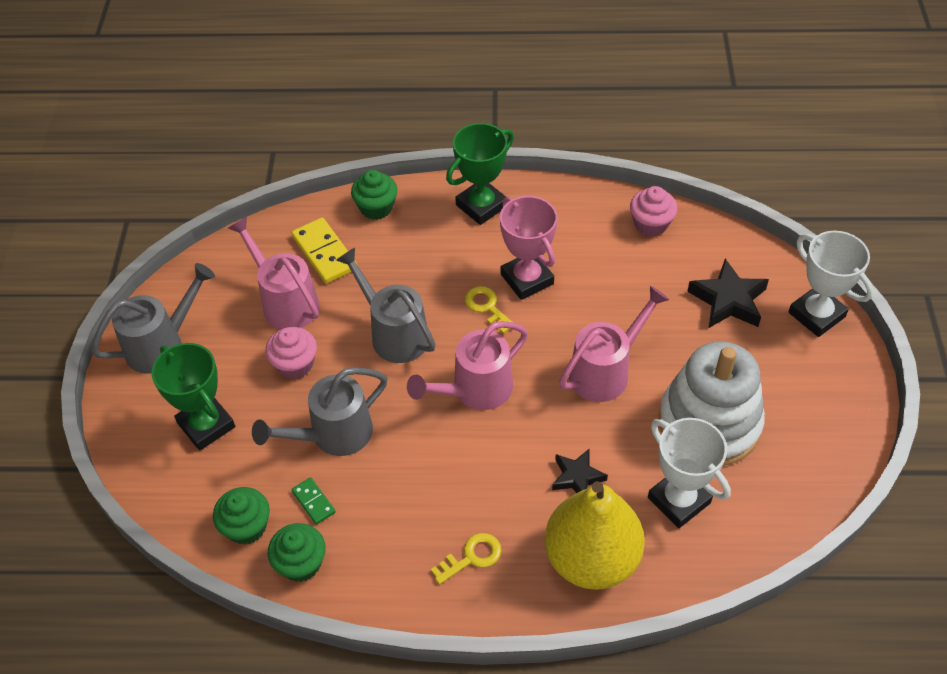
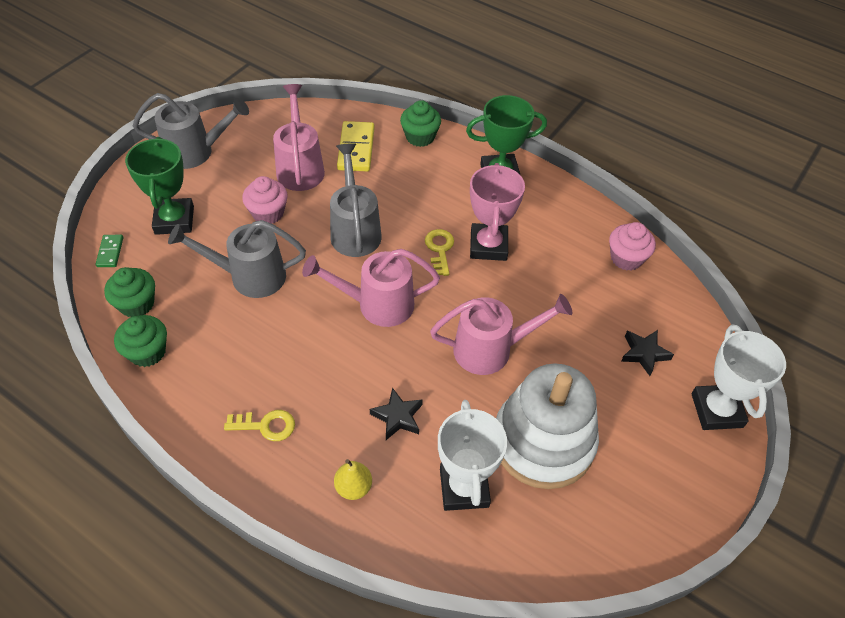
camera: 30 degrees right, 0 degrees up
green domino [292,477,336,525] -> green domino moved to [96,235,123,267]
yellow pear [545,481,645,590] -> yellow pear [334,459,372,500], size x0.40
black star [687,259,769,328] -> black star [621,330,674,376], size x0.64

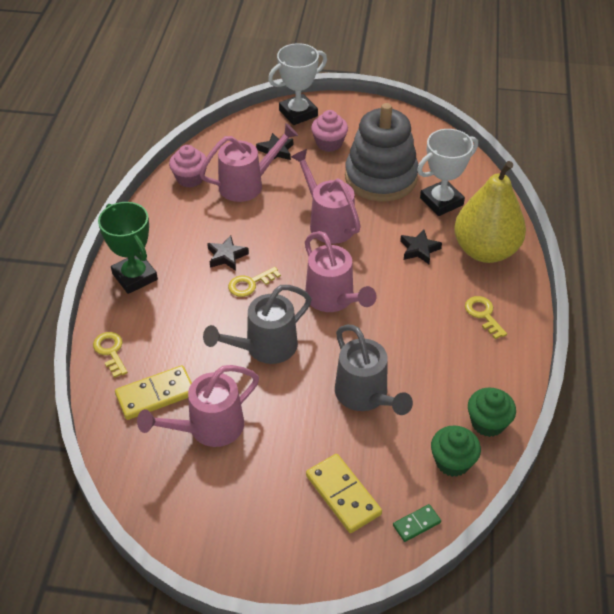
camera: 115 degrees left, 5 degrees down
green trophy [125,137,194,235] -> yellow domino [306,454,382,533]
grey watering can [133,93,249,169] -> none
pink cupcake [242,176,288,224] -> pink cupcake moved to [311,110,348,152]
yellow pear [334,459,372,500] -> yellow pear [454,161,526,263], size x2.50
green cupcake [400,100,441,147] -> yellow key [93,332,128,378]
pink trophy [470,163,525,261] -> black star [207,235,249,271]
white stacking toy [496,363,599,489] -> grey stacking toy [345,103,418,202]
none -> pink watering can [199,123,298,202]

